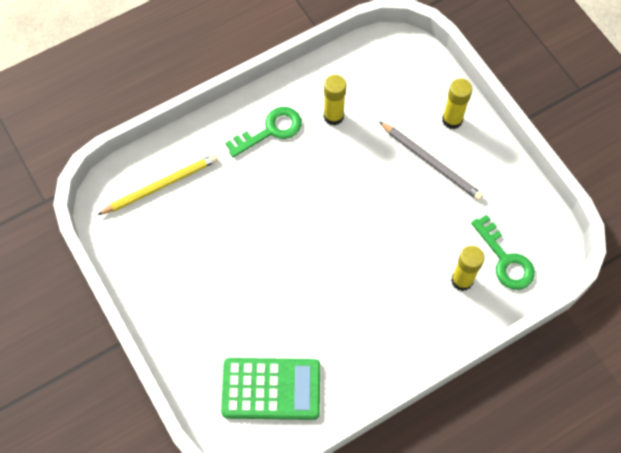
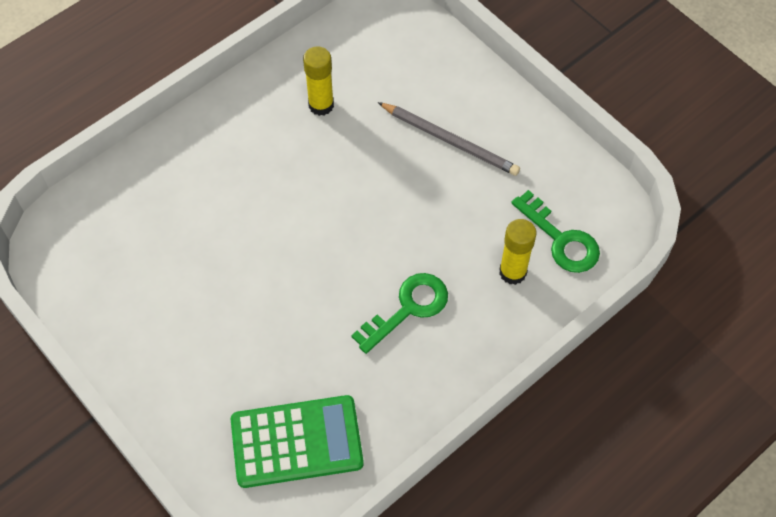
camera: 10 degrees left, 5 degrees down
yellow pencil [97,154,218,215] -> none
green key [225,107,302,158] -> green key moved to [351,273,448,354]
yellow glue stick [442,78,472,129] -> none

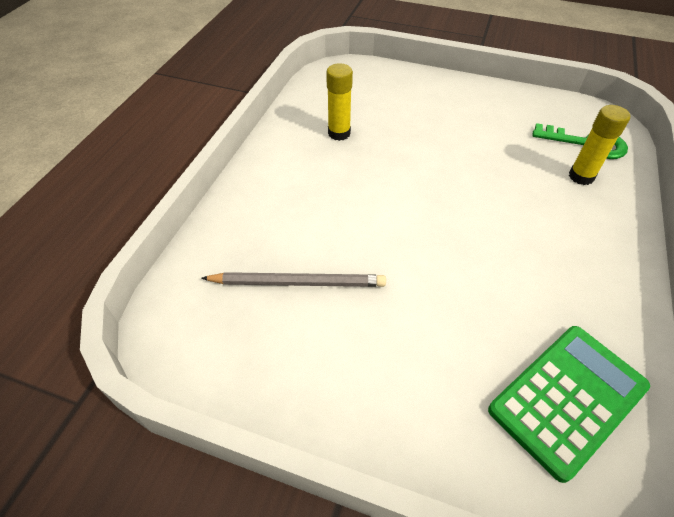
camera: 30 degrees left, 10 degrees down
green key [351,273,448,354] -> none
grey pencil [378,102,520,176] -> grey pencil moved to [201,272,386,287]

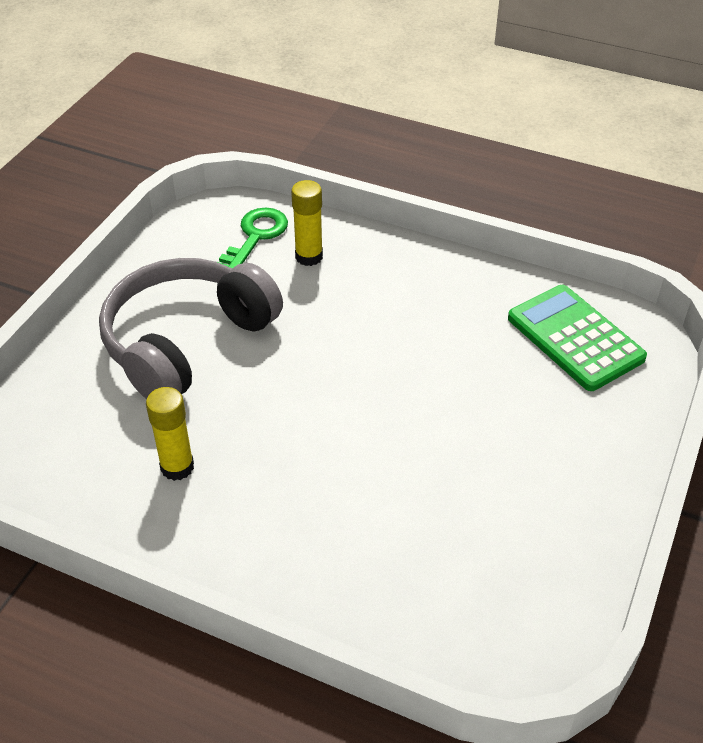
camera: 85 degrees left, 5 degrees down
grey pencil [201,272,386,287] -> none
none -> grey headphones [99,258,283,399]

